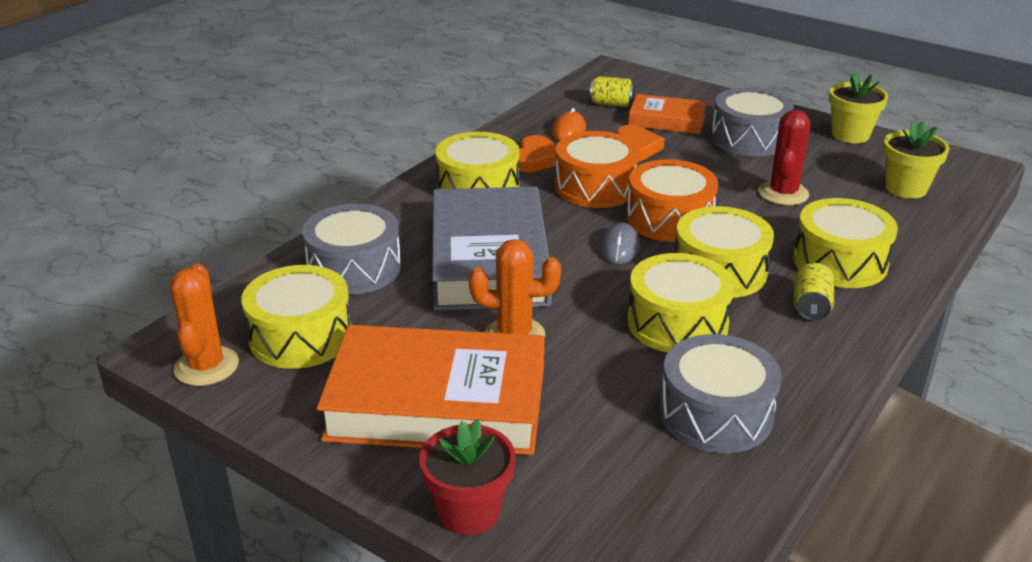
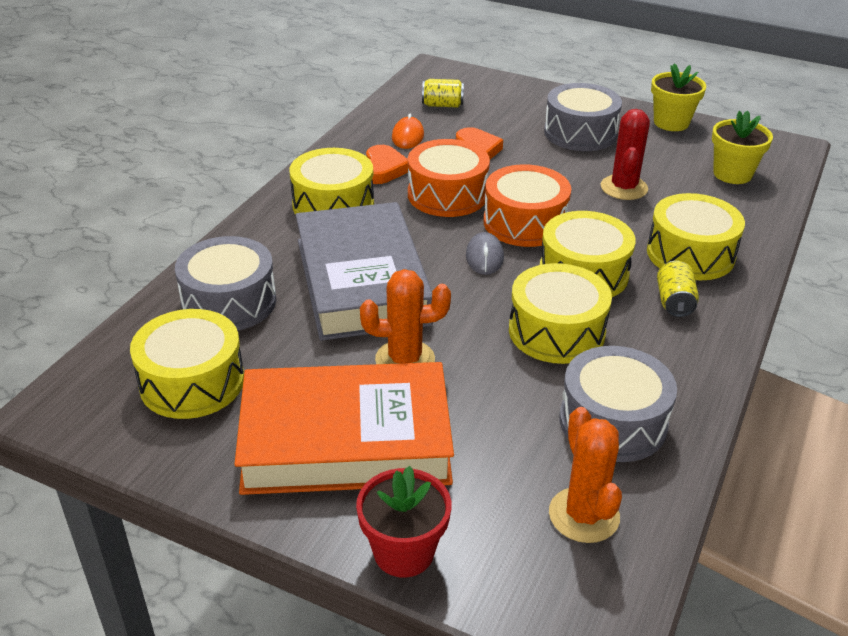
camera: 10 degrees left, 5 degrees up
orange cactus [170,264,239,386] -> orange cactus moved to [549,407,622,543]
orange book [628,94,707,134] -> none

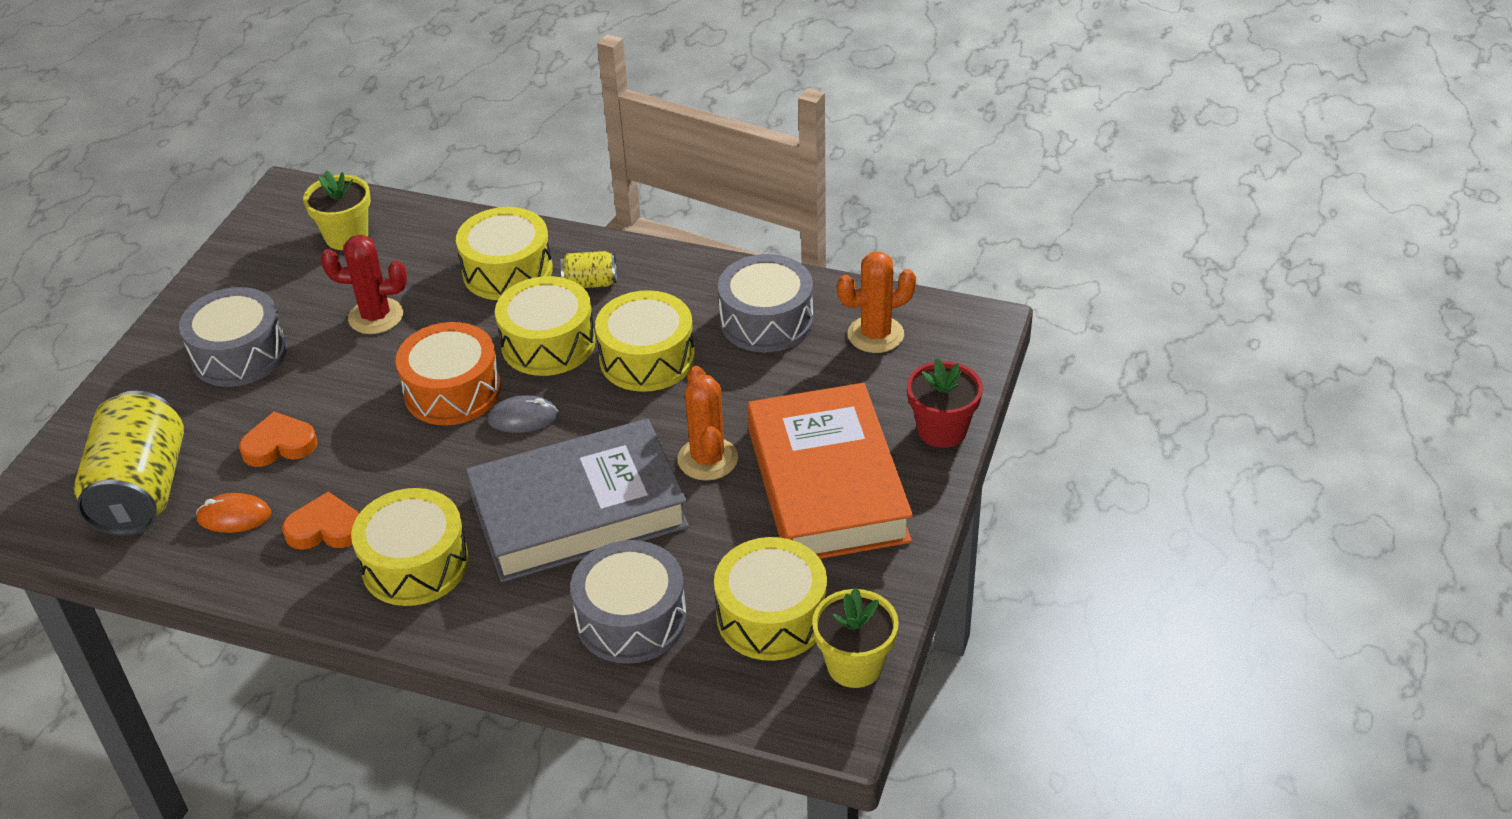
camera: 95 degrees left, 5 degrees up
orange drum [408,139,490,217] -> none
yellow can [422,79,464,108] -> yellow can [74,391,184,536], size x2.20
yellow flower pot [651,63,706,131] -> yellow flower pot moved to [812,587,899,688]

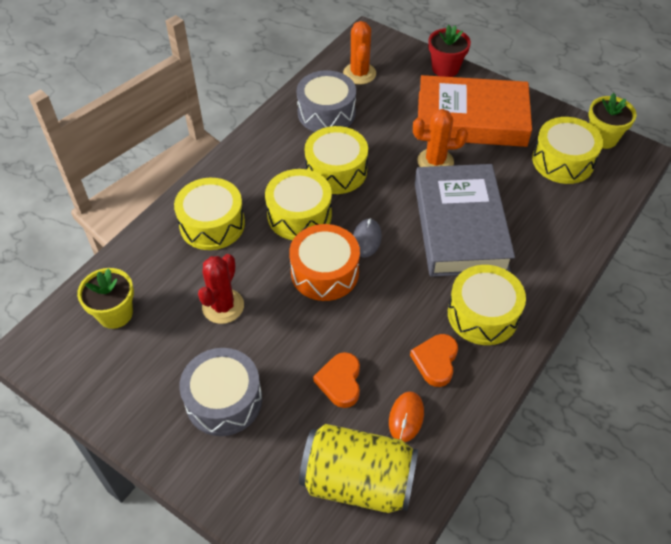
camera: 75 degrees left, 10 degrees up
yellow can [560,251,617,288] -> none
grey drum [570,540,687,664] -> none

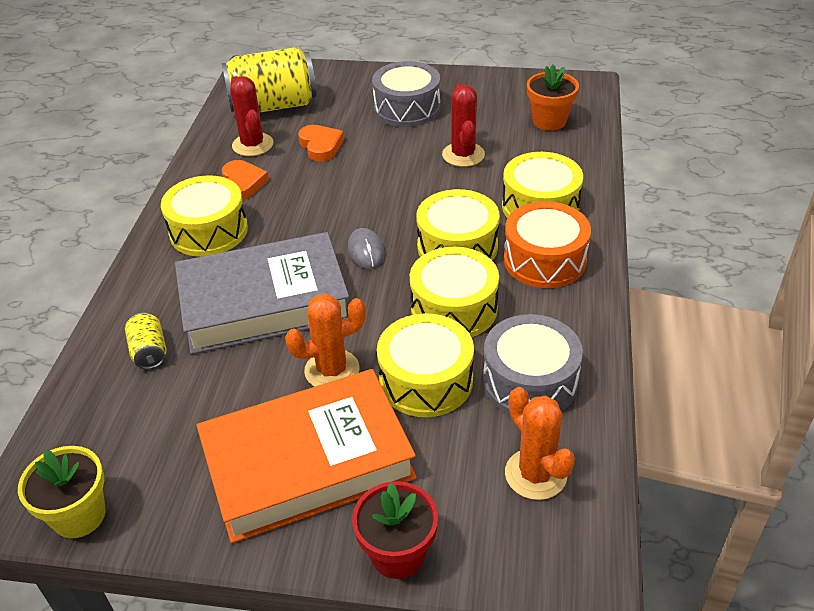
camera: 155 degrees right, 10 degrees down
yellow flower pot [77,268,134,329] -> orange flower pot [527,65,579,131]
orange drum [289,224,360,301] -> orange drum moved to [504,201,591,288]
orange mouse [389,392,424,442] -> red cactus [230,76,274,156]
grey book [415,164,515,277] -> grey book turned 75 degrees counterclockwise [175,232,349,354]
yellow drum [532,117,603,184] -> yellow drum moved to [377,313,474,417]
none -> yellow can [125,312,166,369]

